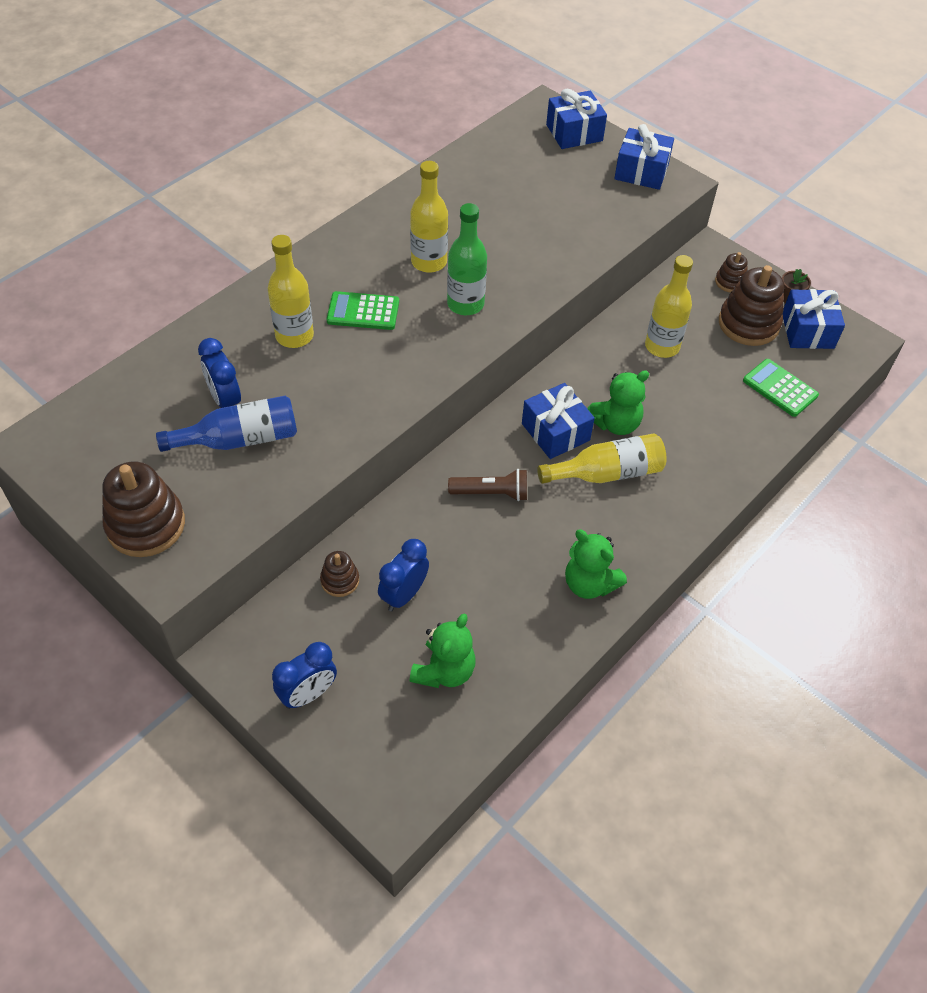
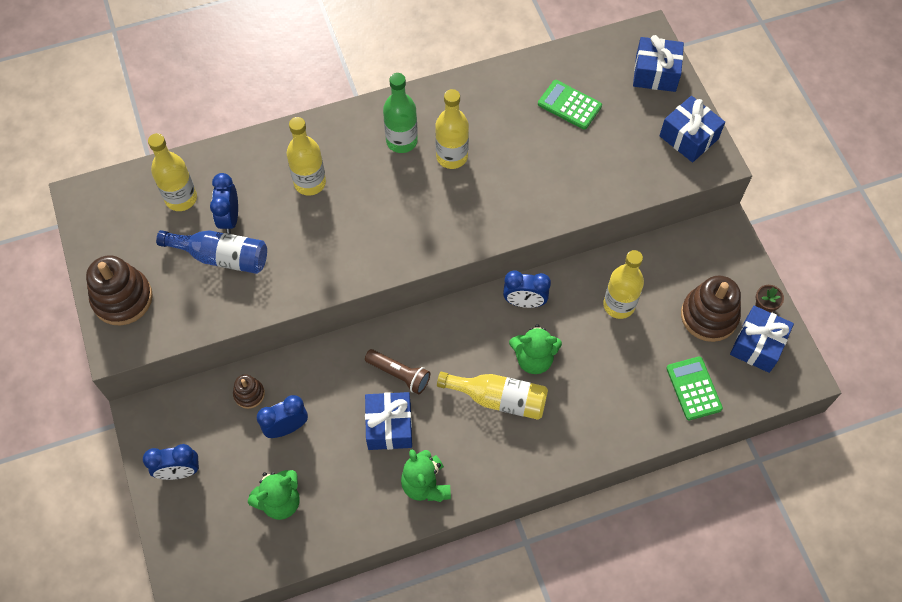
camera: 30 degrees right, 10 degrees up
green calculator [327,291,399,330] -> green calculator moved to [538,80,602,130]
green bottle [447,203,487,315] -> green bottle moved to [383,73,418,153]
blue gift [522,383,595,459] -> blue gift moved to [365,392,412,450]
brown stacking toy [715,252,748,293] -> none
none -> yellow bottle [148,133,197,211]
none -> blue clock [503,271,551,308]

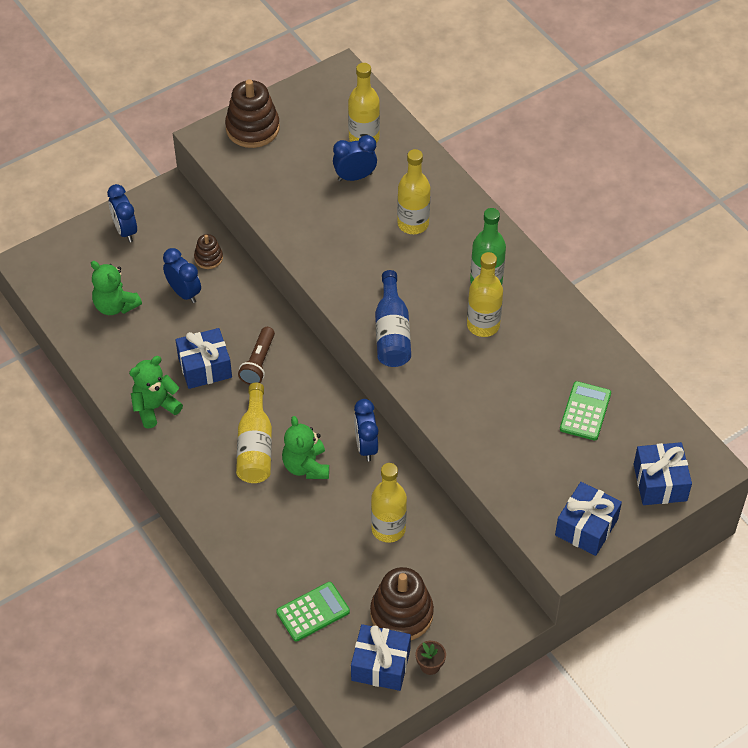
camera: 75 degrees right, 10 degrees down
blue bottle [156,230,267,274] -> blue bottle moved to [375,270,411,367]

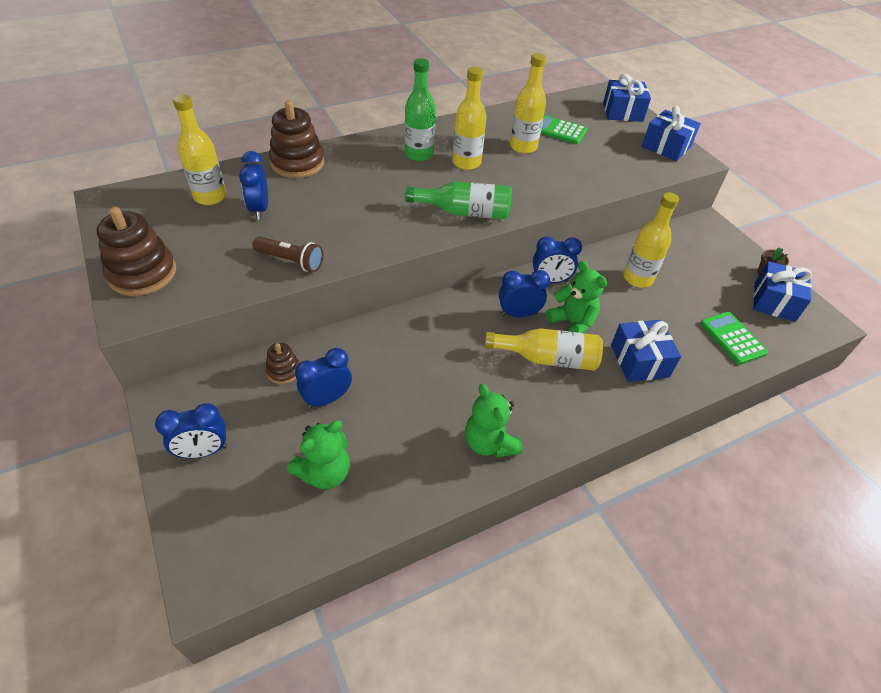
camera: 85 degrees left, 5 degrees down
blue gift [176,328,232,389] -> blue gift moved to [611,320,681,382]
brown flashlight [238,327,275,385] -> brown flashlight moved to [252,236,323,272]
green teddy bear [282,416,329,479] -> green teddy bear turned 120 degrees counterclockwise [546,261,607,333]
brown stacking toy [370,567,434,640] -> brown stacking toy moved to [269,100,324,178]
blue bottle [375,270,411,367] -> green bottle [405,182,512,219]
yellow bottle [397,149,430,234] -> yellow bottle moved to [510,53,546,154]
none -> blue clock [499,270,550,317]

